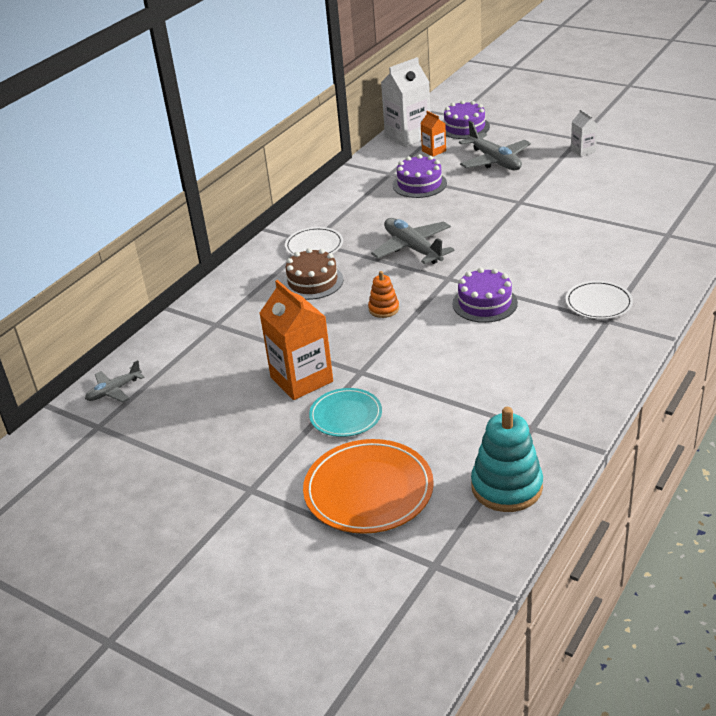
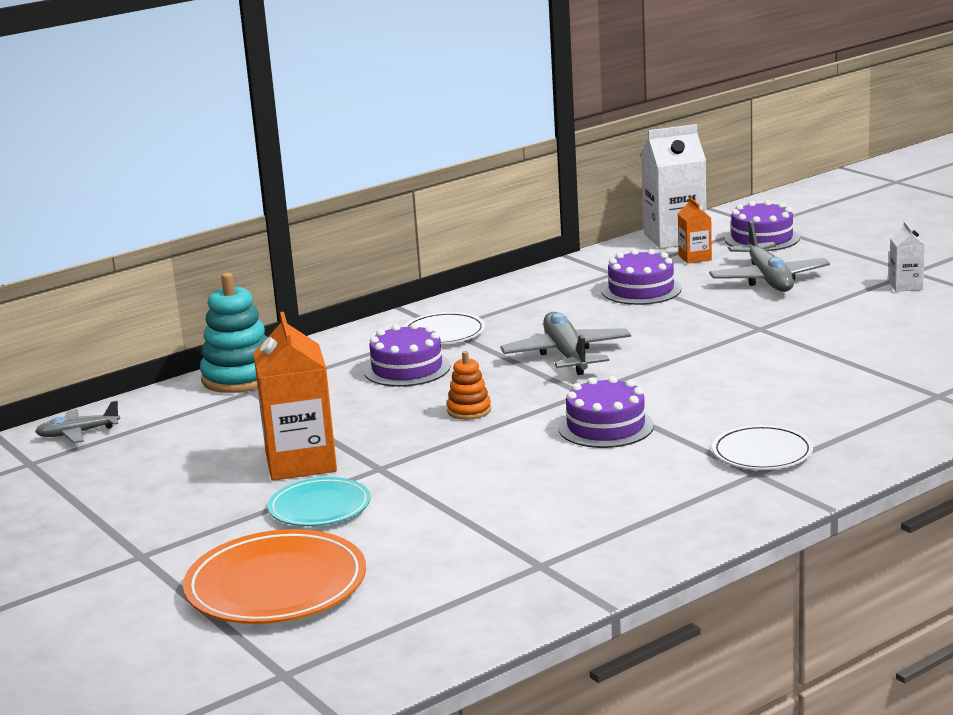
camera: 20 degrees right, 15 degrees down
brown cake [282,248,343,300] -> purple cake [364,323,451,387]
turquoise stacking toy [471,407,543,512] -> turquoise stacking toy moved to [200,273,267,393]

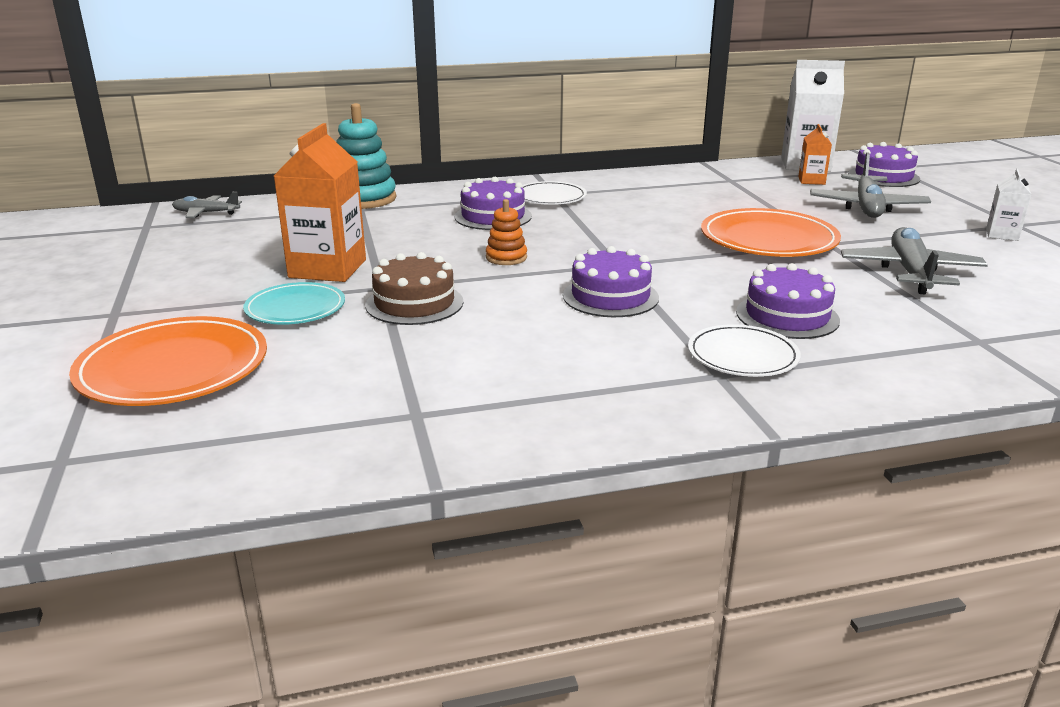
camera: 20 degrees right, 5 degrees up
grey plane [500,312,631,375] -> grey plane moved to [841,227,988,294]
purple cake [601,249,682,305] -> purple cake moved to [736,263,840,339]
none -> brown cake [365,252,463,325]
none -> orange plate [701,208,841,257]

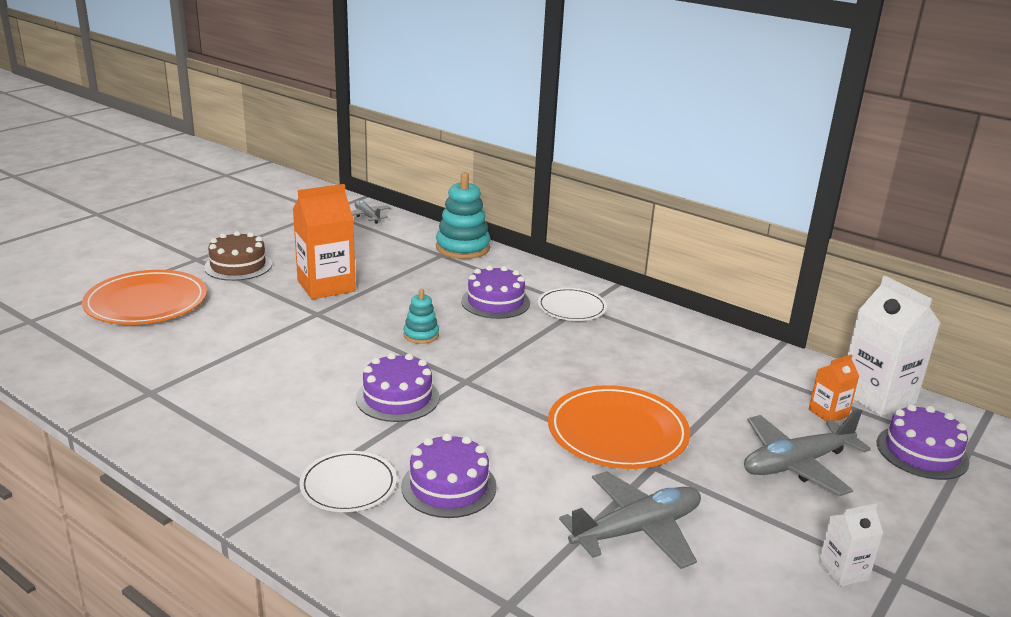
camera: 50 degrees right, 0 degrees up
turquoise plate [243,282,345,325] -> none
brown cake [365,252,463,325] -> brown cake moved to [204,231,272,281]
orange stacking toy [486,199,527,265] -> turquoise stacking toy [404,289,439,344]

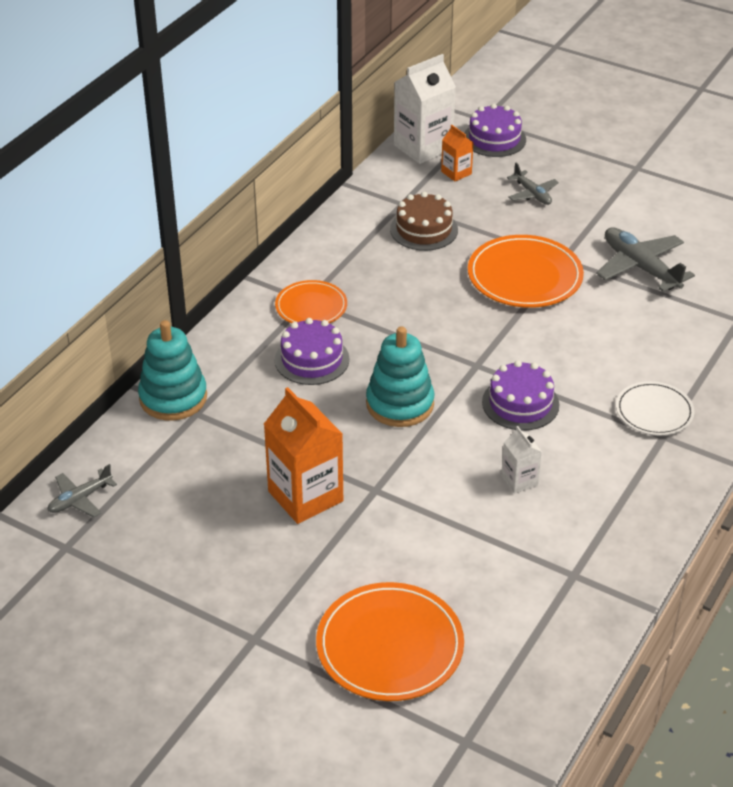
camera: 95 degrees left, 15 degrees up
brown cake [204,231,272,281] -> brown cake moved to [390,192,458,251]
purple cake [401,433,497,518] -> none
turquoise stacking toy [404,289,439,344] -> turquoise stacking toy [366,326,434,427], size x1.85
white plate [538,288,607,321] -> orange plate [275,280,347,323]
grey plane [744,409,871,496] -> grey plane [507,163,559,205], size x0.58
white carton [818,504,883,587] -> white carton moved to [501,426,542,494]

